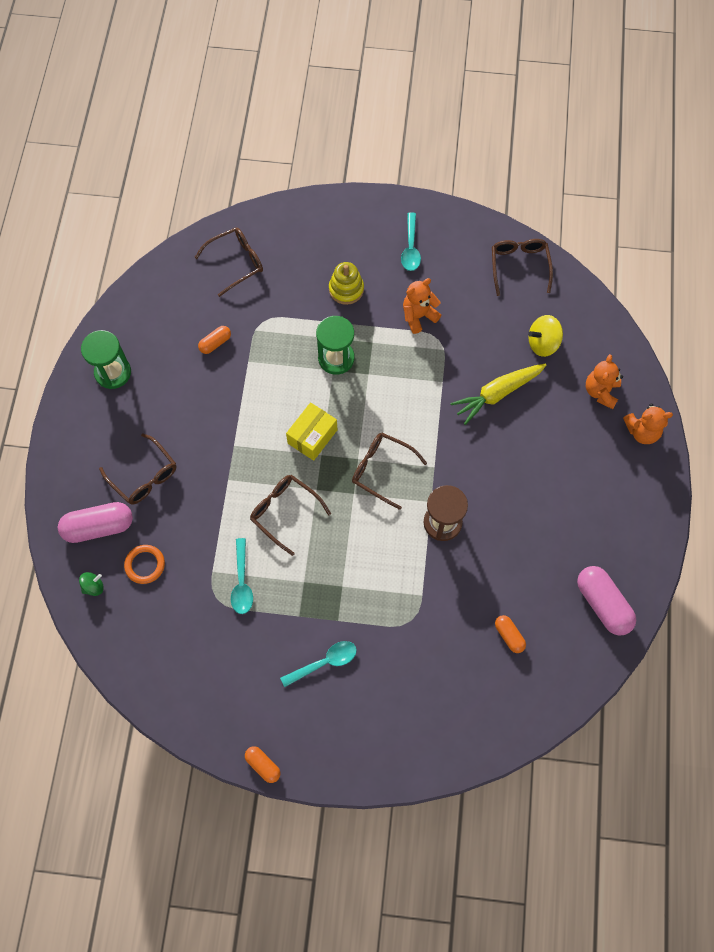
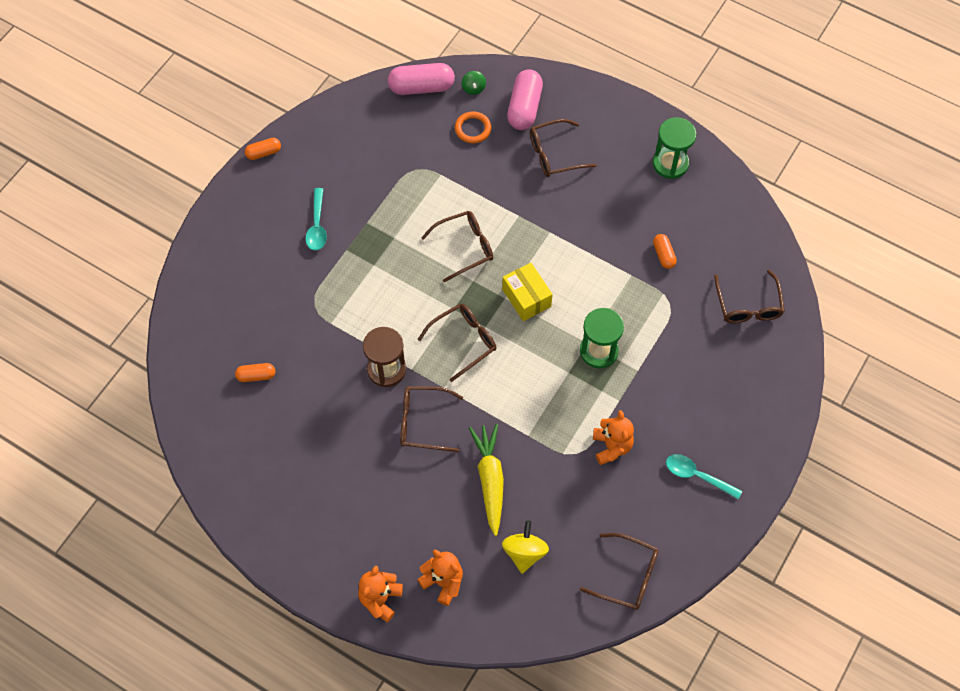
camera: 115 degrees right, 5 degrees down
turquoise spoon [231,538,253,614] -> none
yellow stacking toy [329,262,364,305] -> none
pink capsule [577,566,636,636] -> pink capsule moved to [388,63,455,95]
none -> brown glasses [400,386,463,452]

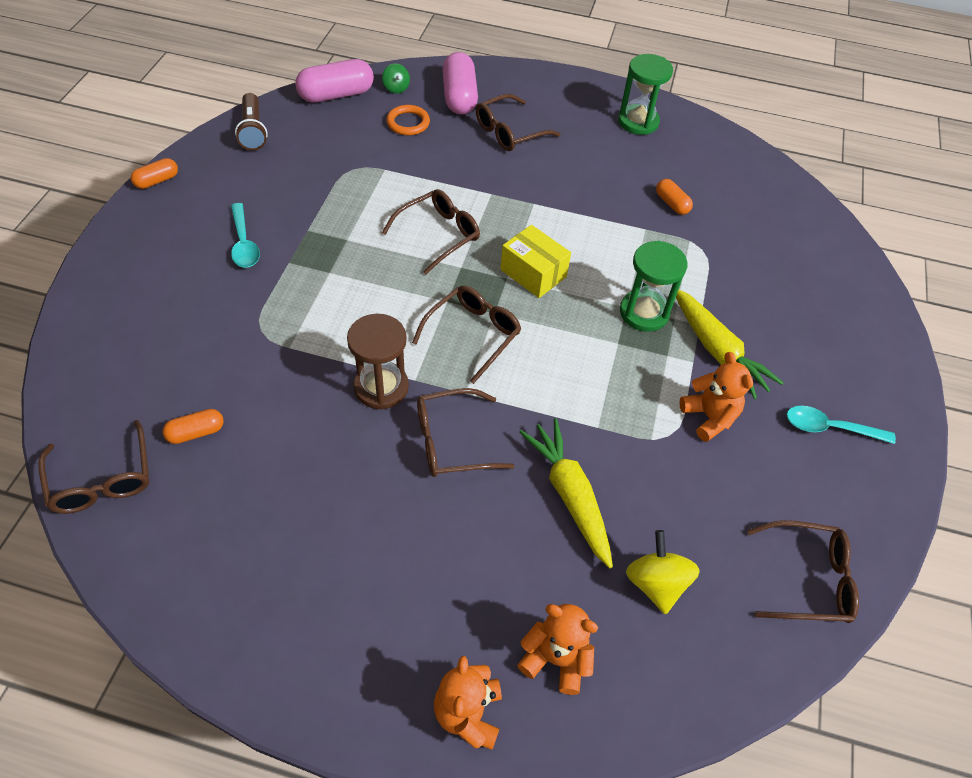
camera: 20 degrees left, 10 degrees down
brown glasses [714,270,785,323] -> brown glasses moved to [38,420,149,514]
none -> brown flashlight [235,93,268,150]
none -> yellow carrot [676,290,784,399]

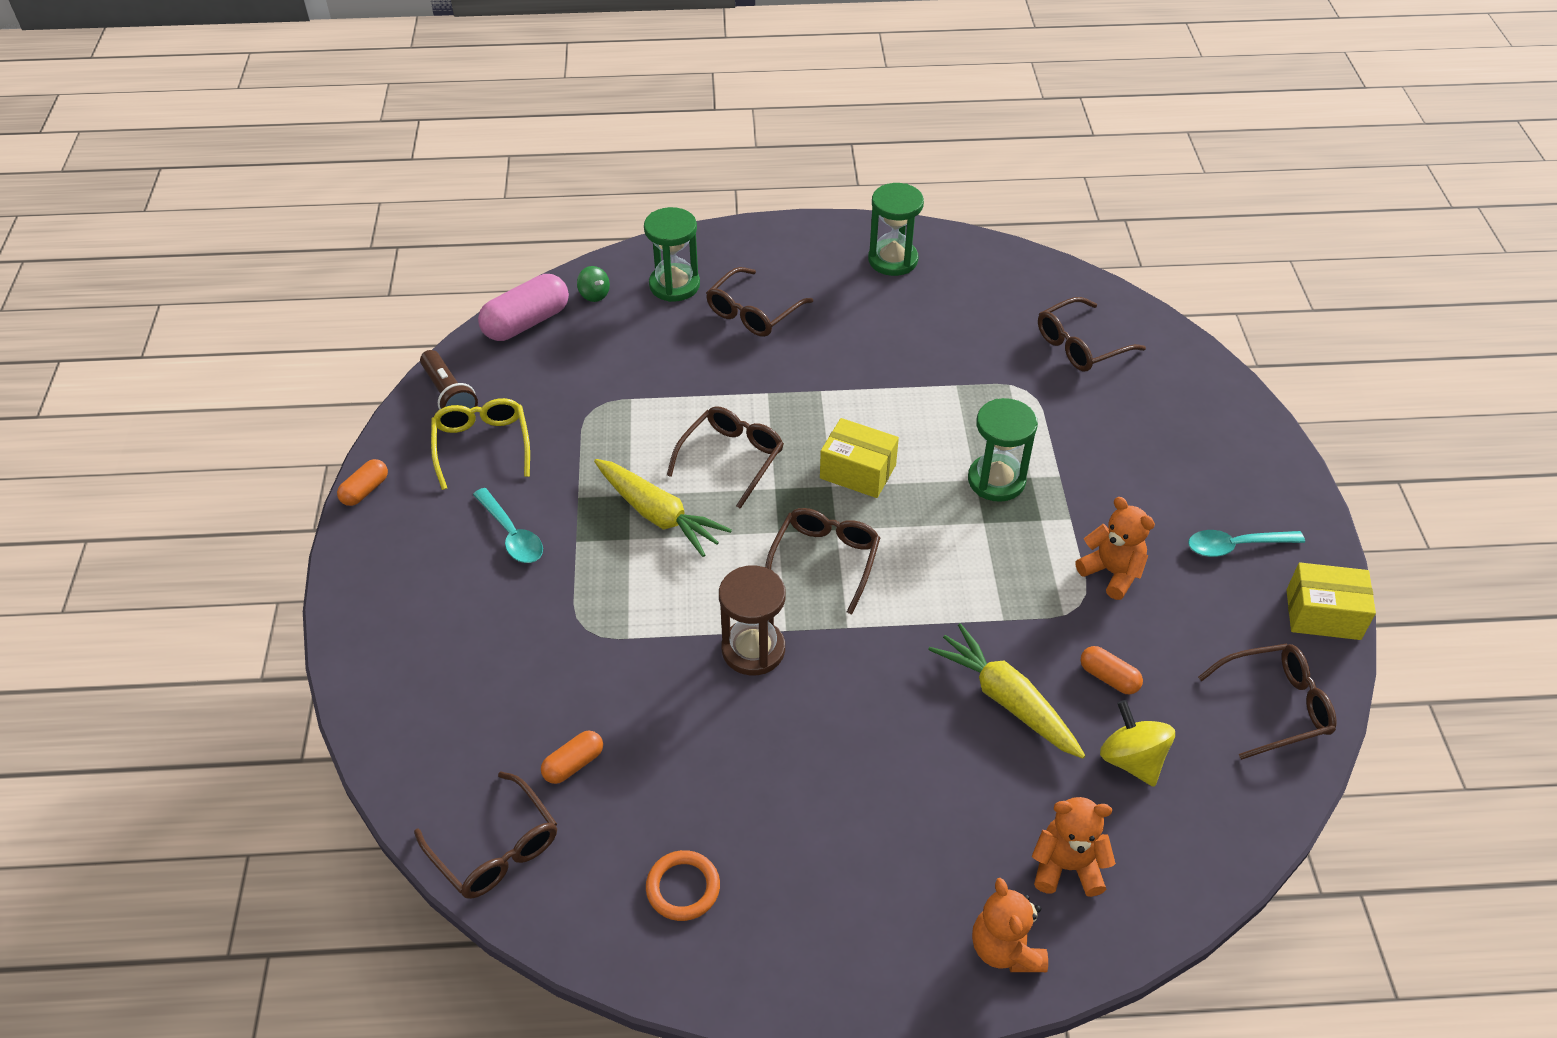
camera: 15 degrees left, 5 degrees down
orange ring [386,105,430,135] -> orange ring moved to [646,850,720,921]
brown glasses [417,388,514,477] -> brown glasses moved to [1038,297,1146,371]
pink capsule [442,52,478,115] -> green hourglass [644,207,700,302]
orange capsule [656,179,693,215] -> orange capsule moved to [1080,646,1143,694]
yellow carrot [676,290,784,399] -> yellow carrot moved to [594,459,732,557]
none -> yellow glasses [431,398,530,490]
none -> yellow box [1287,562,1376,640]

